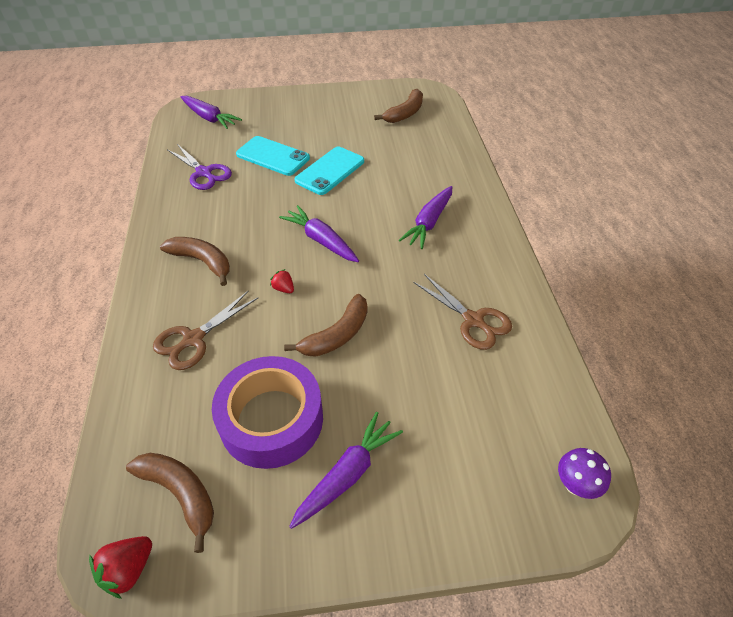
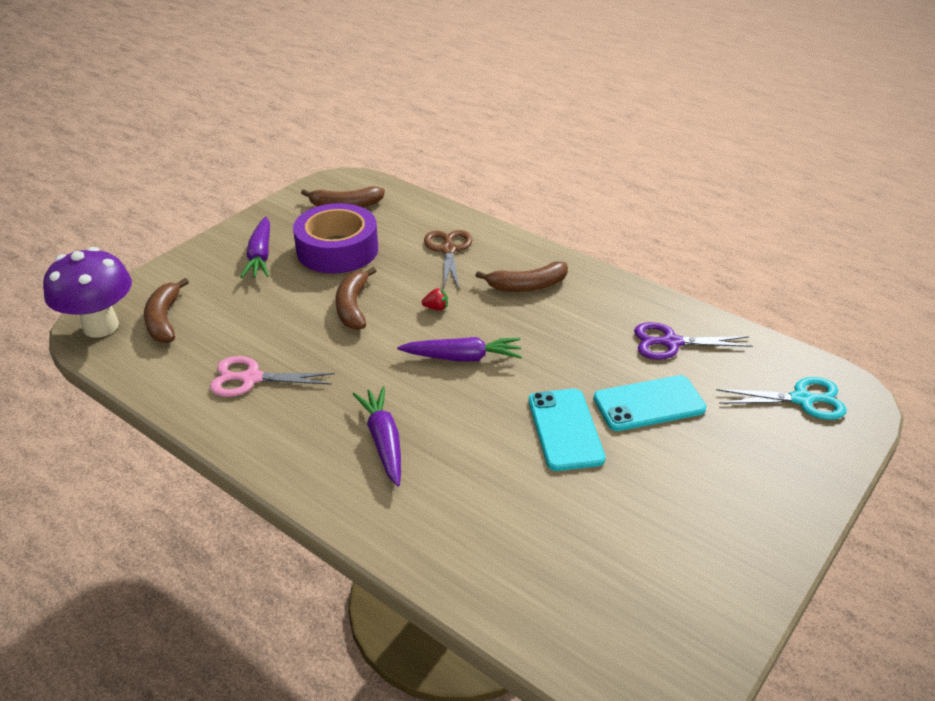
camera: 135 degrees right, 10 degrees down
red strawberry [89,536,152,599] -> none
purple carrot [180,96,242,129] -> turquoise scissors [716,377,847,420]
brown banana [374,89,423,123] -> brown banana moved to [144,278,189,343]
brown scissors [413,274,512,350] -> pink scissors [210,356,335,397]
purple mushroom [558,448,611,499] -> purple mushroom [43,247,132,338], size x2.04

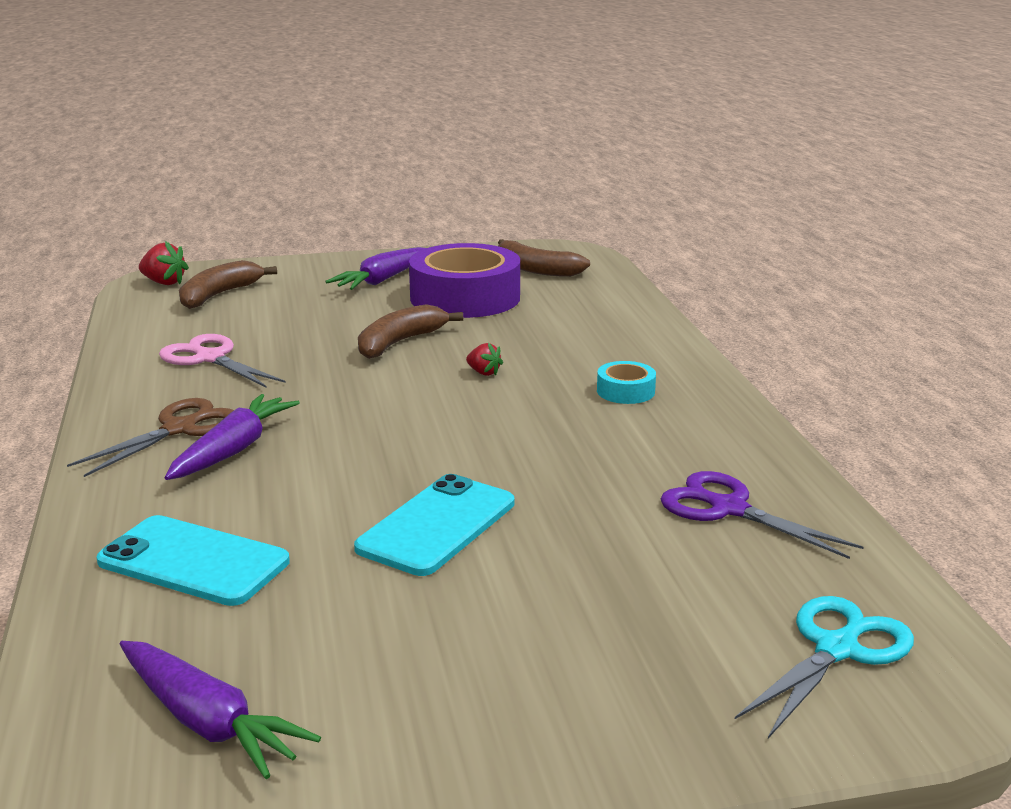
camera: 40 degrees right, 15 degrees down
purple mushroom [43,247,132,338] -> red strawberry [139,241,189,285]
purple carrot [397,337,522,361] -> purple carrot moved to [120,641,321,779]
brown scissors [424,230,472,289] -> brown scissors moved to [67,398,234,477]
brown banana [475,261,568,292] -> turquoise tape [597,361,656,404]
turquoise phone [594,375,706,431] -> turquoise phone moved to [97,515,290,606]
turquoise scissors [716,377,847,420] -> turquoise scissors turned 90 degrees counterclockwise [735,596,914,739]

